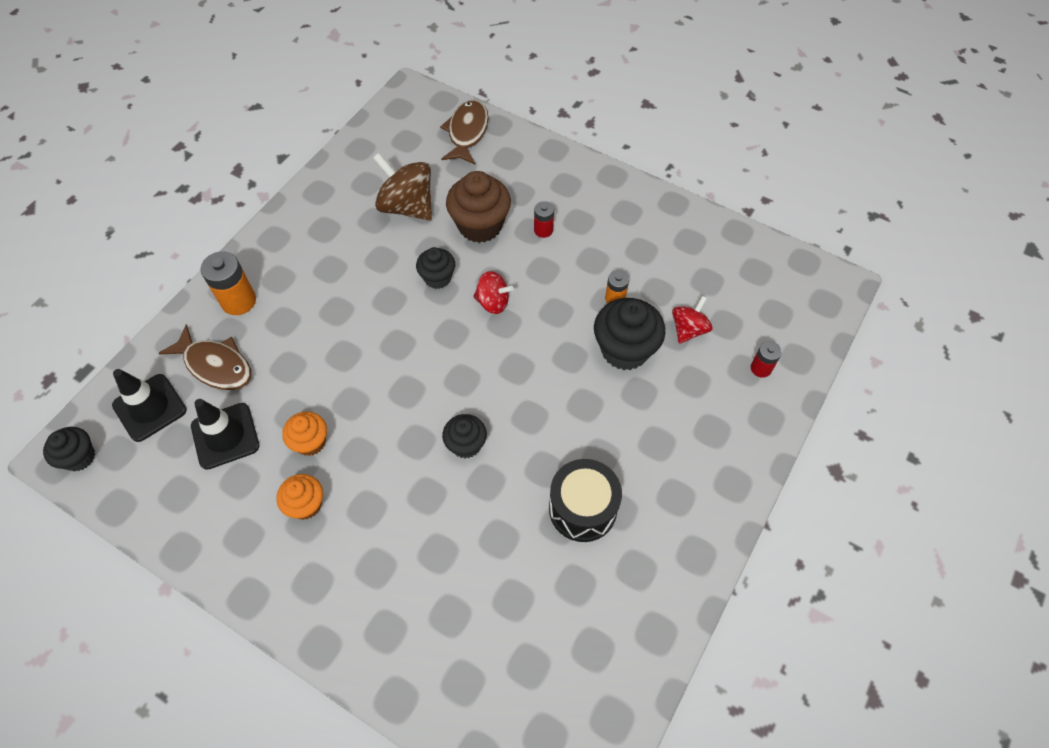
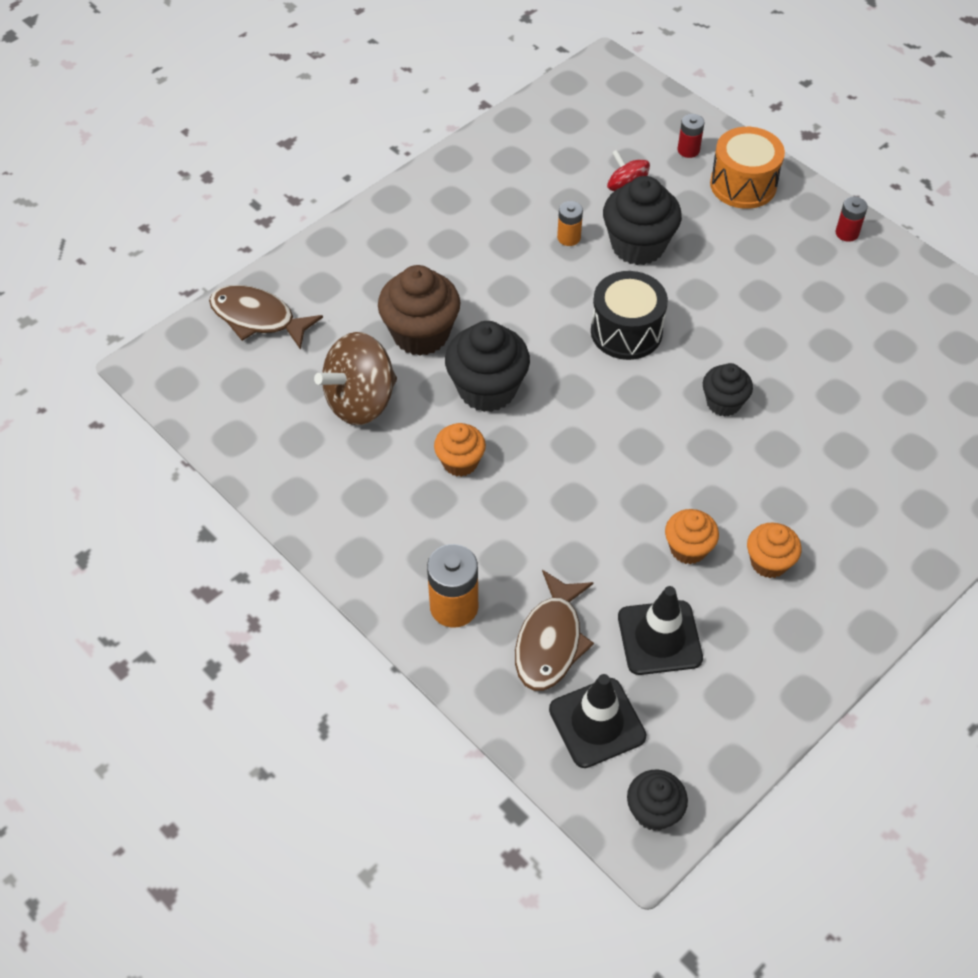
camera: 75 degrees left, 5 degrees down
brown fish [159,325,251,390] -> brown fish turned 150 degrees clockwise [515,570,594,691]
black cupcake [416,247,455,289] -> black cupcake [445,321,530,412], size x1.69
red spinning top [473,271,514,314] -> none
red battery [534,201,554,238] -> red battery moved to [835,197,868,242]
black drum [549,459,622,542] -> black drum moved to [591,271,668,360]
none -> orange cupcake [434,423,486,477]
none -> orange drum [710,127,785,209]

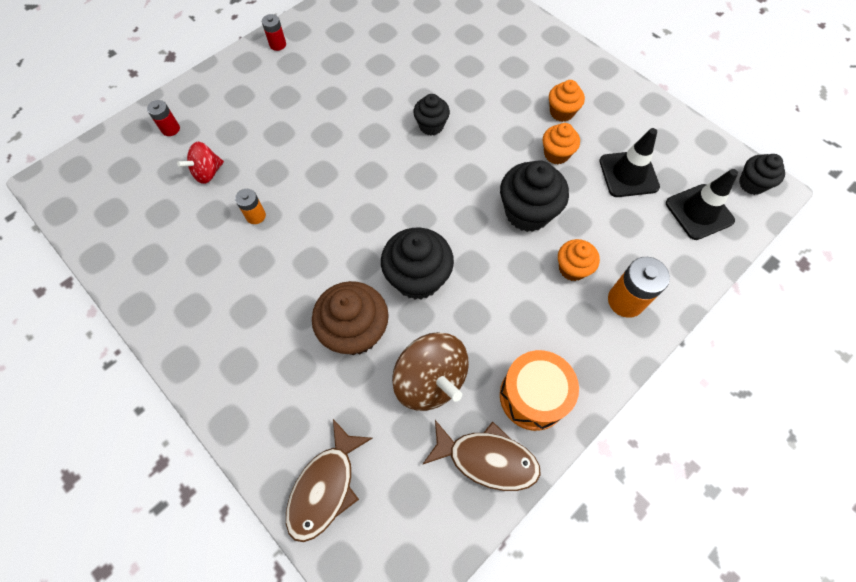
camera: 90 degrees left, 10 degrees up
orange cupcake [434,423,486,477] -> orange cupcake moved to [558,239,600,281]
brown fish [515,570,594,691] -> brown fish moved to [422,420,541,491]
black drum [591,271,668,360] -> none
black cupcake [603,176,682,265] -> black cupcake moved to [500,160,569,232]
orange drum [710,127,785,209] -> orange drum moved to [500,350,579,431]

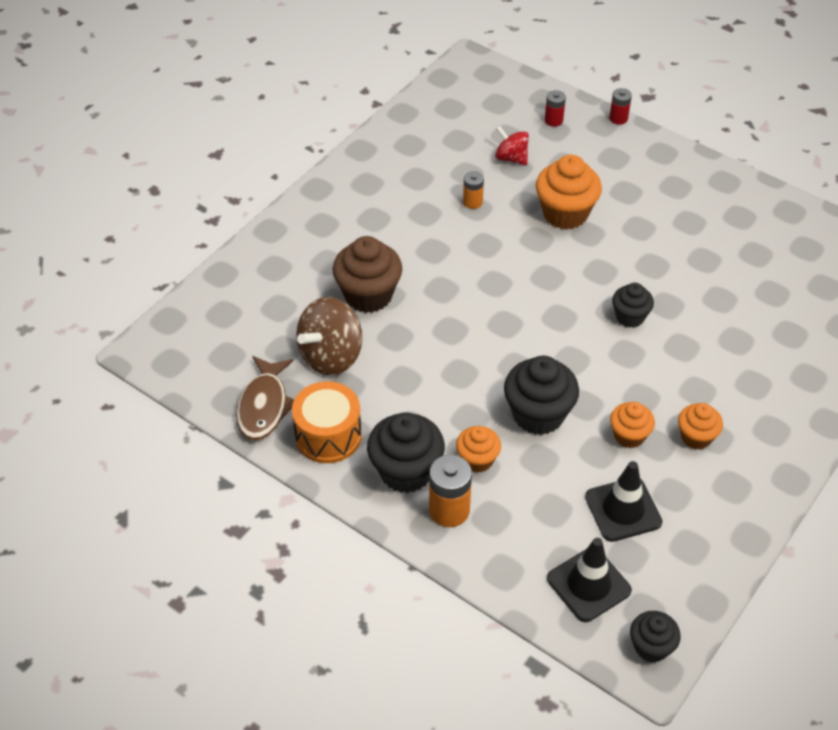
camera: 80 degrees right, 15 degrees down
red battery [262,14,286,51] -> red battery moved to [609,88,632,125]
brown fish [286,419,373,542] -> none
black cupcake [381,228,454,300] -> black cupcake moved to [367,412,445,493]
none -> orange cupcake [536,155,602,230]

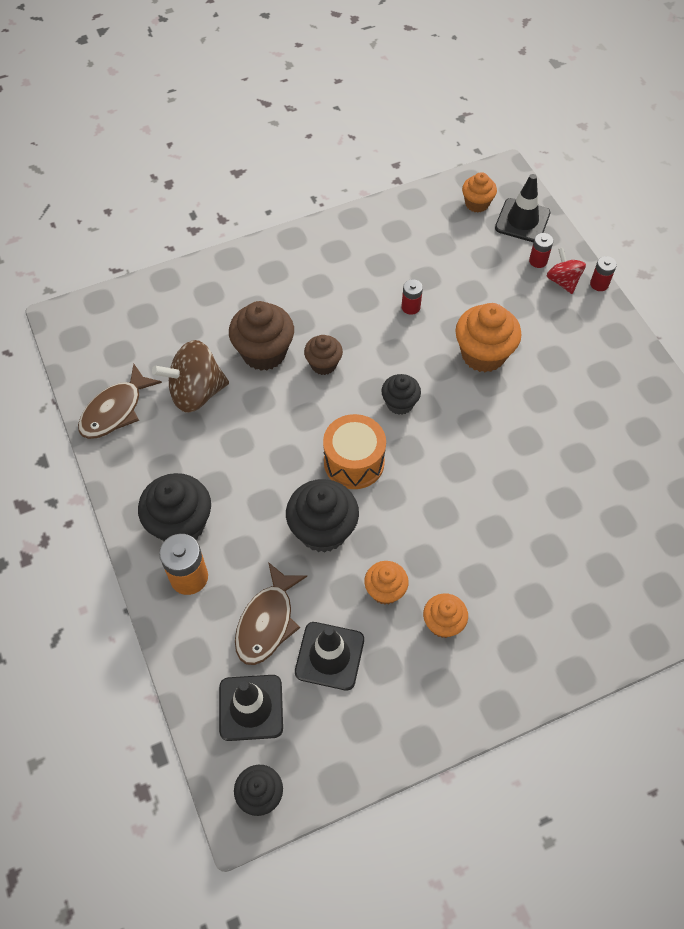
camera: 30 degrees right, 10 degrees up
orange drum [292,381,362,463] -> orange drum moved to [323,414,386,489]
orange cupcake [456,426,501,473] -> orange cupcake moved to [462,172,497,213]
orange battery [463,171,484,209] -> red battery [402,279,423,315]
red spinning top [495,126,529,166] -> red spinning top moved to [547,248,586,294]
black cupcake [612,283,654,328] -> black cupcake moved to [381,374,421,415]
none -> brown fish [235,562,307,665]
none -> brown cupcake [304,335,343,375]
none -> black traffic cone [495,174,550,242]

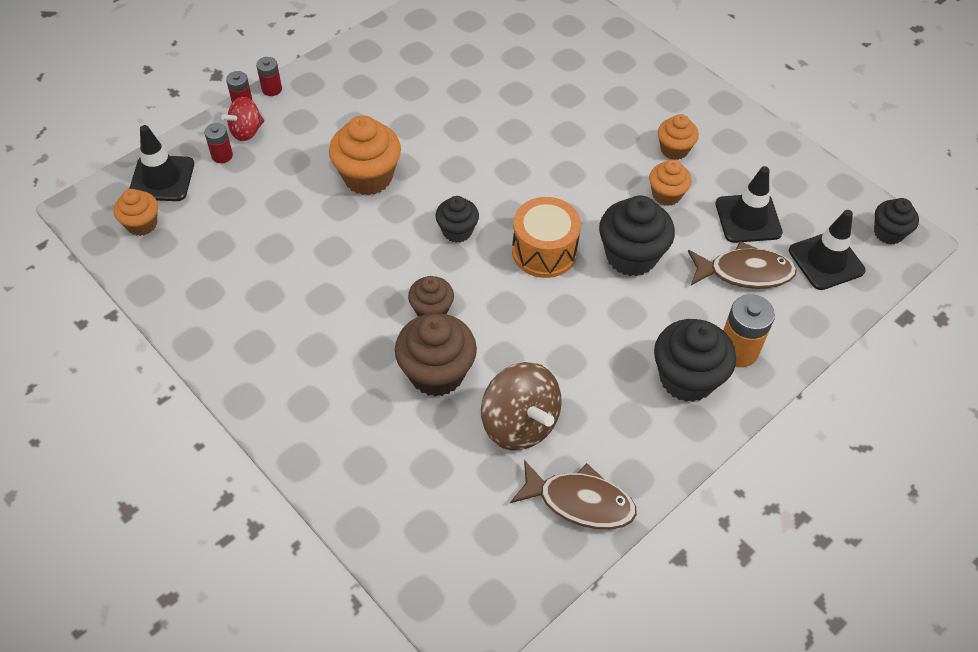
camera: 110 degrees left, 5 degrees down
red battery [402,279,423,315] -> red battery moved to [256,57,282,96]

